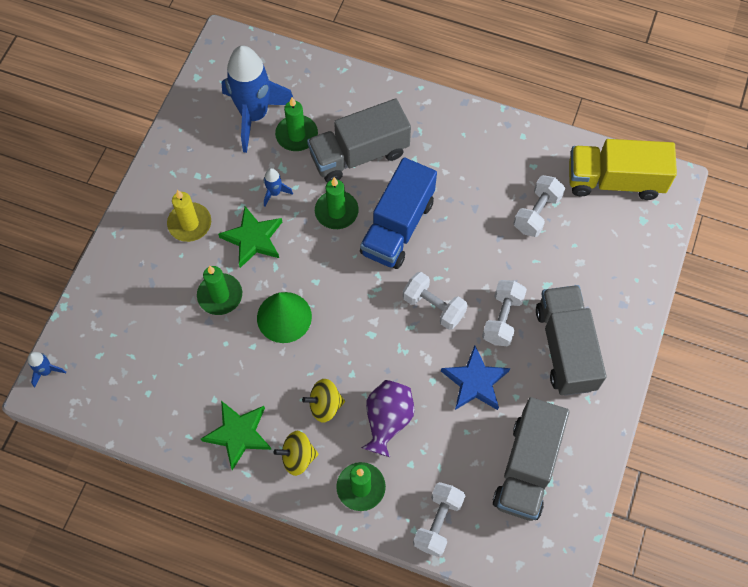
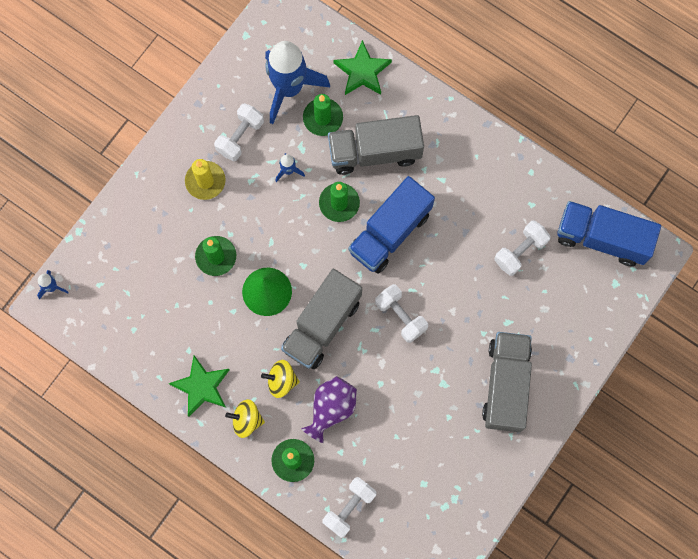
camera: 15 degrees right, 10 degrees up
green star [218,206,282,268] -> green star moved to [333,40,392,95]
blue star [441,346,510,410] -> none
white dumbbell [482,280,527,346] -> white dumbbell moved to [214,103,264,161]
grey truck [493,397,570,521] -> grey truck moved to [281,269,362,369]
yellow truck [569,139,677,200] -> blue truck [557,201,661,266]

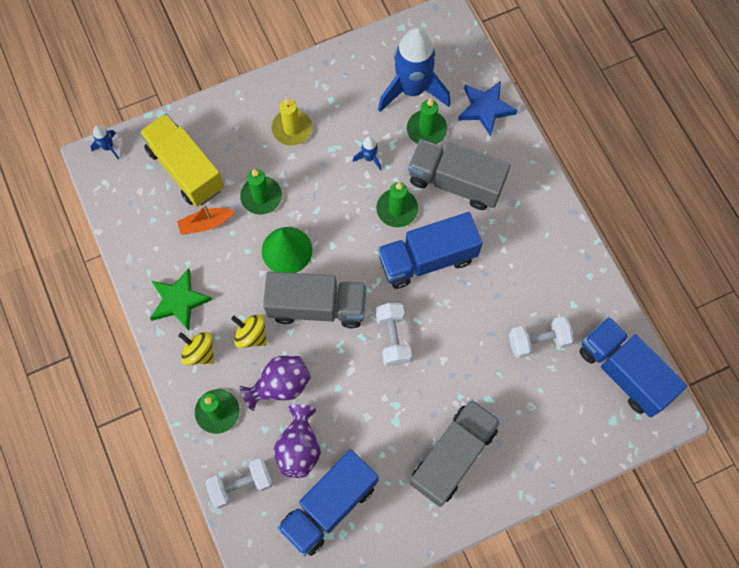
camera: 30 degrees right, 5 degrees down
white dumbbell [214,103,264,161] -> none
grey truck [281,269,362,369] -> grey truck turned 150 degrees counterclockwise [263,271,367,329]
green star [333,40,392,95] -> blue star [458,81,518,137]
none -> yellow truck [139,113,224,207]
none -> orange boat [177,205,235,235]
none -> purple vase [274,404,321,478]
none -> blue truck [277,449,379,556]

